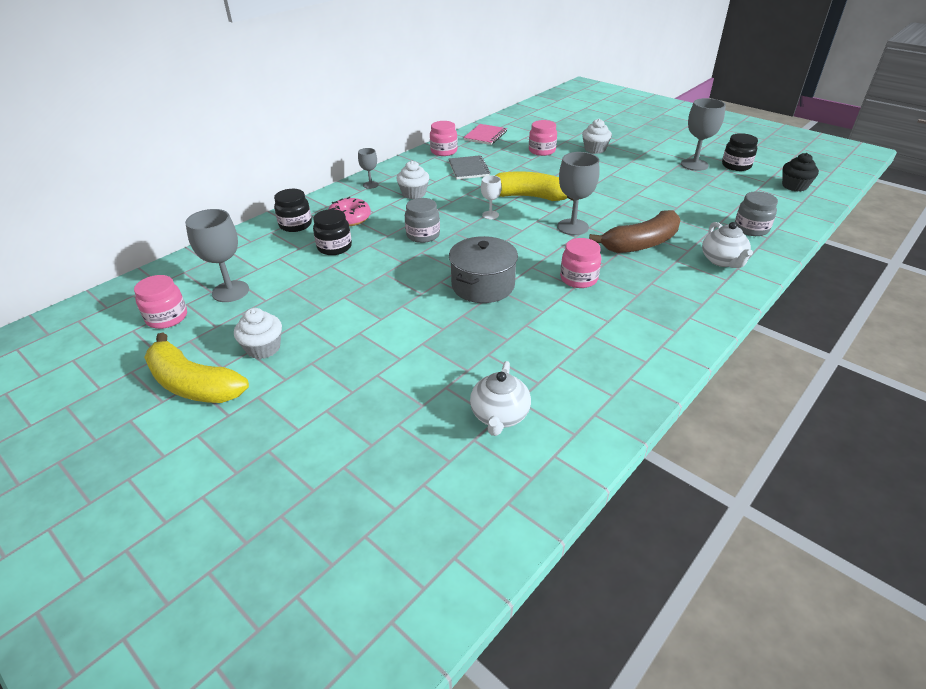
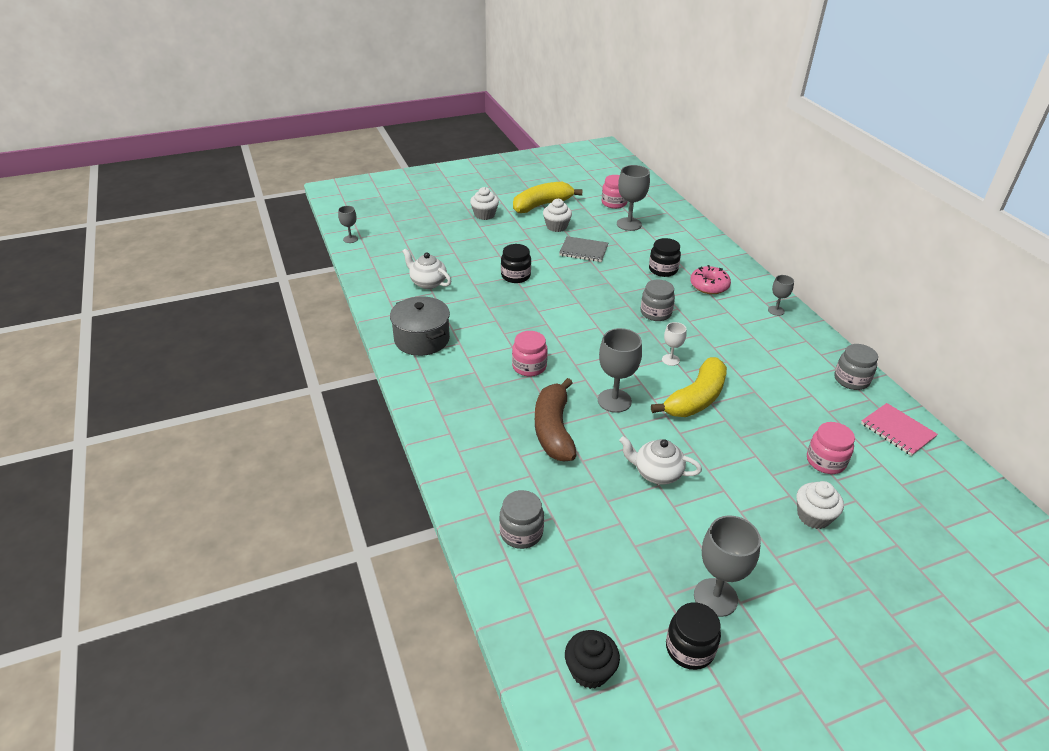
camera: 115 degrees right, 0 degrees up
black jar [274,189,312,232] -> black jar moved to [501,244,531,283]
white cupcake [397,161,429,199] -> white cupcake moved to [470,187,499,220]
pink jar [430,121,458,156] -> grey jar [834,344,878,390]
grey notebook [448,155,490,179] -> grey notebook moved to [559,236,608,262]
grey pot [449,236,518,303] -> grey pot moved to [390,296,450,356]
white teapot [702,222,753,268] -> white teapot moved to [619,436,702,485]
none -> grey goblet [338,206,358,243]

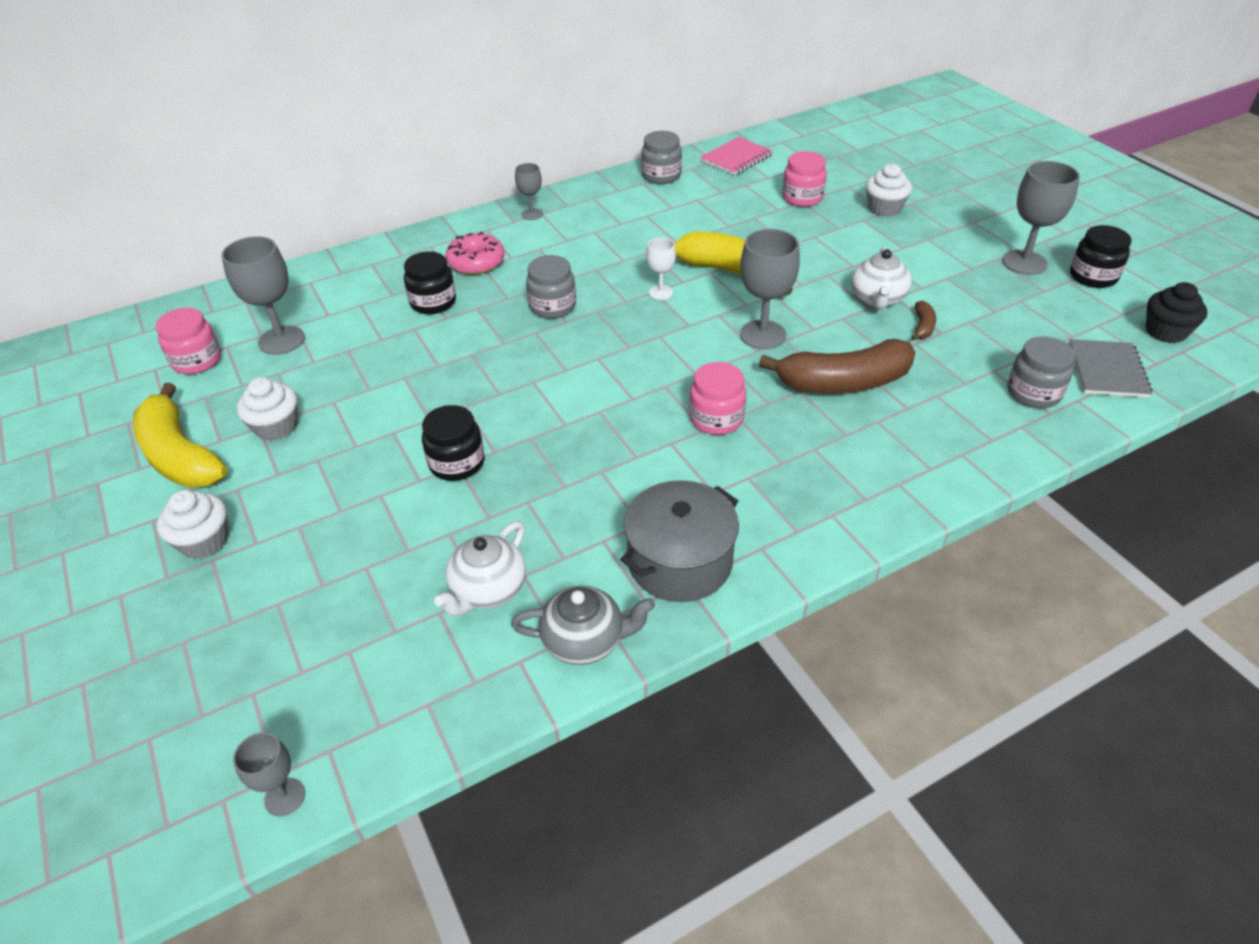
camera: 95 degrees left, 5 degrees up
grey notebook [559,236,608,262] -> grey notebook moved to [1069,339,1153,398]
none -> grey teapot [511,586,655,665]
none -> brown banana [911,301,936,341]

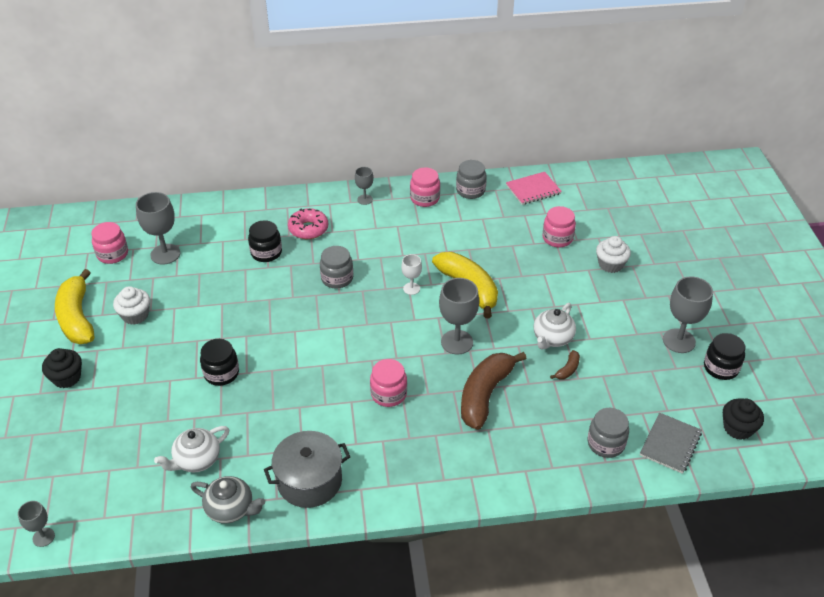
camera: 20 degrees right, 0 degrees up
white cupcake [157,490,228,559] -> black cupcake [42,348,82,388]
brown banana [759,339,915,393] -> brown banana turned 105 degrees clockwise [461,352,527,430]
none -> pink jar [410,167,440,207]

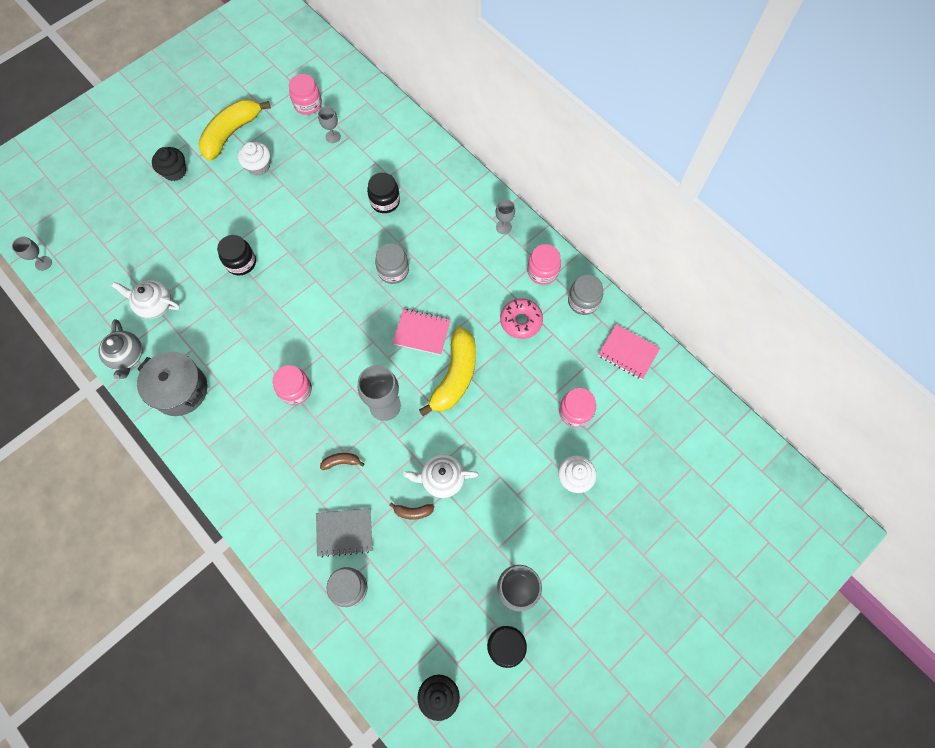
camera: 55 degrees right, 25 degrees up
grey goblet [136,192,180,265] -> grey goblet [318,106,341,143], size x0.56
pink donut [288,208,328,239] -> pink donut moved to [500,298,543,339]
white goblet [401,254,422,295] -> pink notebook [393,309,451,355]
brown banana [461,352,527,430] -> brown banana [320,453,364,470], size x0.42
grey notebook [640,412,702,474] -> grey notebook moved to [316,508,373,558]

